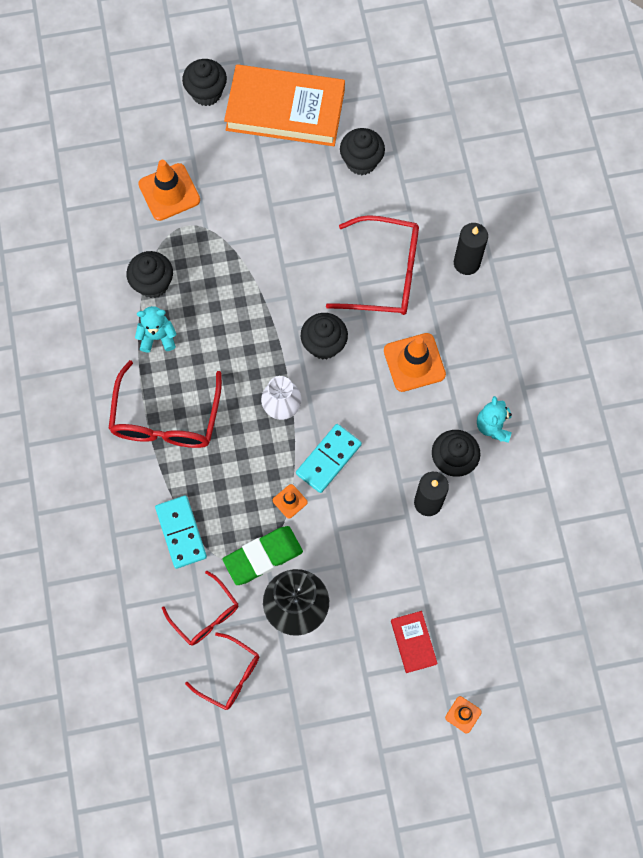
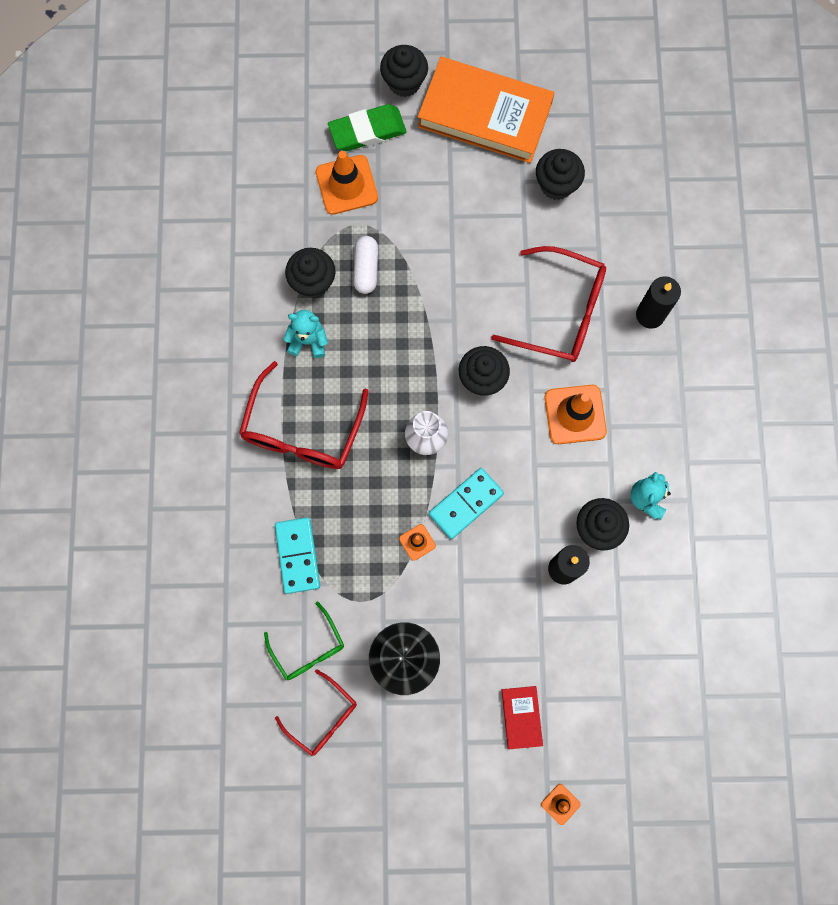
camera: 10 degrees right, 5 degrees up
red glasses [162,571,238,645] -> green glasses [264,602,344,680]
green eraser [222,526,303,585] -> green eraser moved to [328,104,407,151]
none -> white capsule [353,236,378,294]

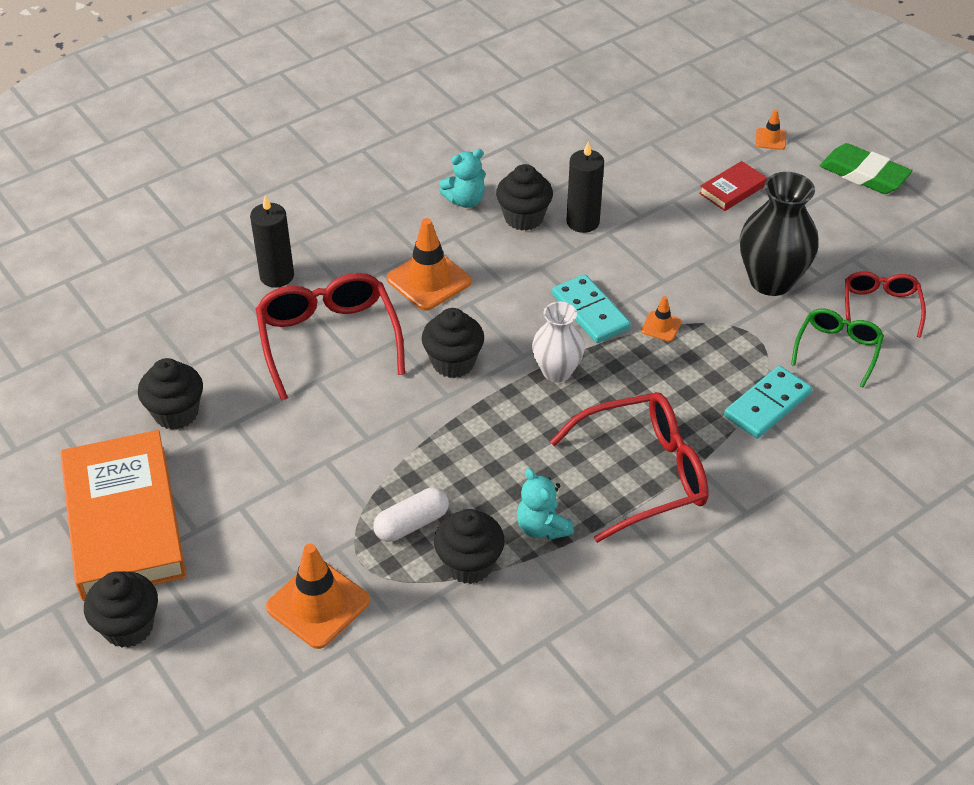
camera: 125 degrees left, 30 degrees down
green eraser [328,104,407,151] -> green eraser moved to [820,143,912,194]
turquoise domino [429,468,504,539] -> turquoise domino turned 45 degrees clockwise [552,274,631,343]

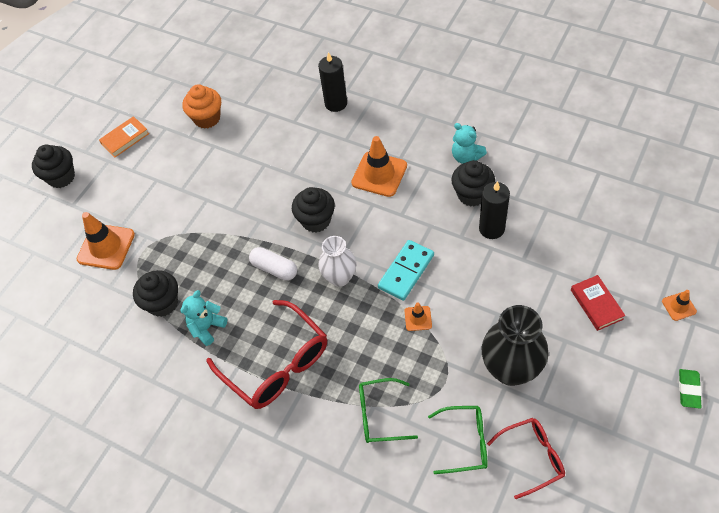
camera: 70 degrees right, 10 degrees up
orange book [60,430,186,601] -> orange book [99,116,149,158], size x0.43
black cupcake [138,358,203,430] -> orange cupcake [183,84,221,129]
red glasses [256,273,405,401] -> none
white capsule [373,487,449,542] -> white capsule moved to [249,247,297,281]
red book [699,161,767,211] -> red book turned 45 degrees clockwise [571,275,626,331]
turquoise domino [724,366,812,438] -> green glasses [359,378,418,443]
green eraser [820,143,912,194] -> green eraser [679,369,702,409], size x0.56

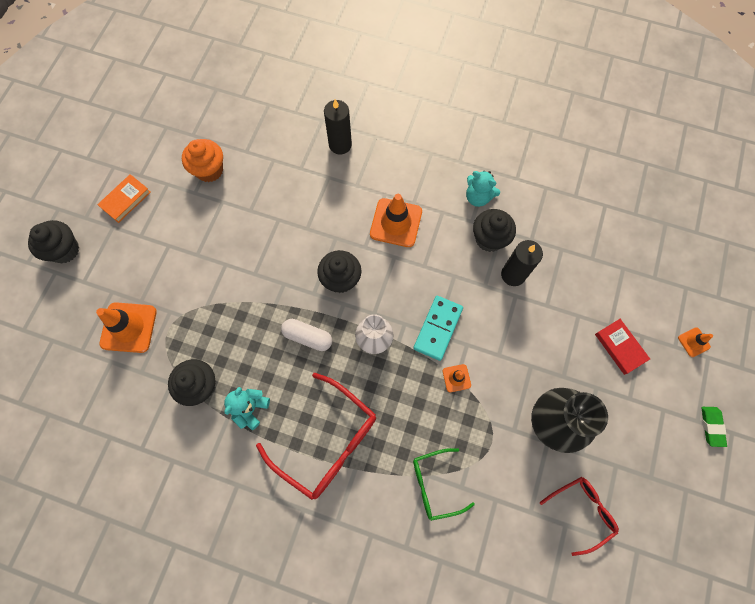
camera: 15 degrees left, 15 degrees up
green glasses [428,406,488,474] -> none

